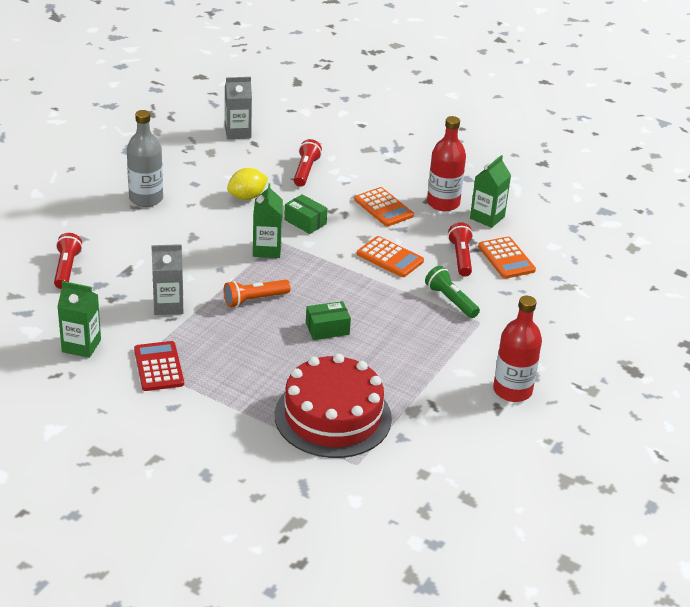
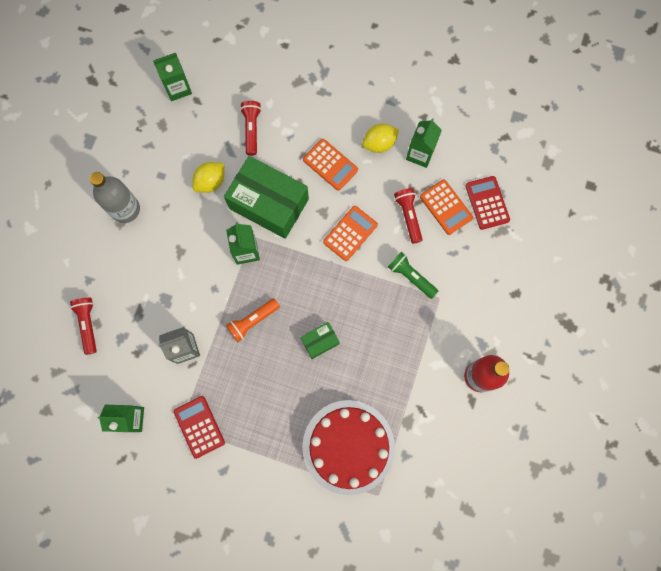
camera: 10 degrees left, 40 degrees up
grey carton [225,77,252,139] -> green carton [153,53,192,101]
green box [285,194,328,234] -> green box [224,156,309,239], size x2.17
orange calculator [357,236,424,277] -> orange calculator turned 75 degrees counterclockwise [323,206,378,261]
red bottle [427,116,466,211] -> yellow lemon [362,124,399,153]
none -> red calculator [466,176,510,230]

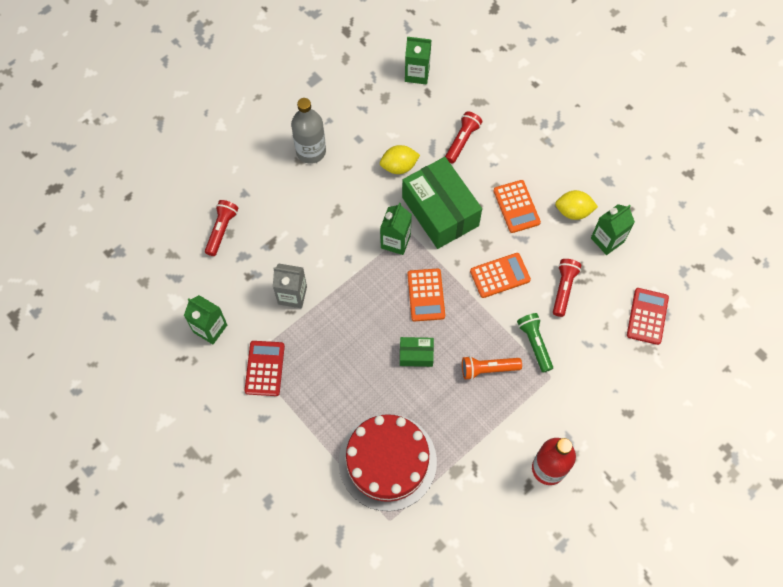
camera: 30 degrees right, 10 degrees down
orange flashlight [226,298,280,342] -> orange flashlight moved to [462,356,522,380]
orange calculator [420,180,473,235] -> orange calculator moved to [407,268,445,321]

